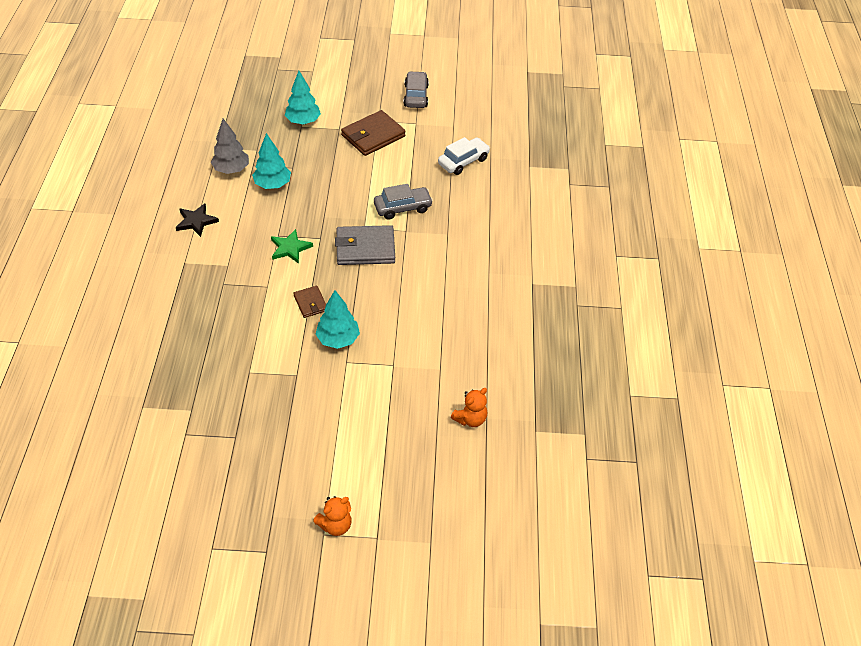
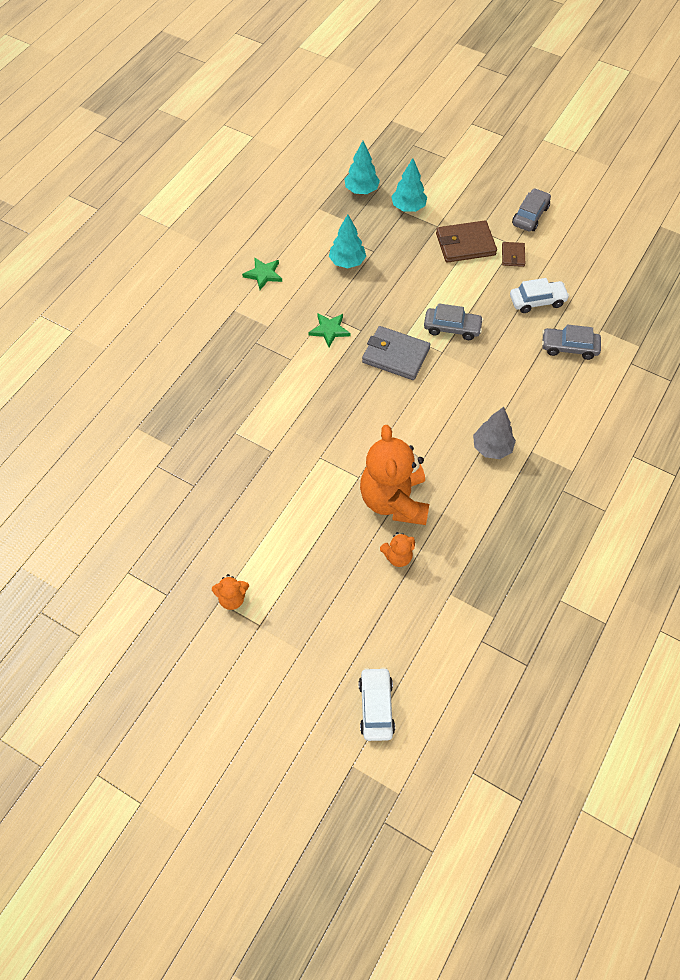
camera: 30 degrees right, 10 degrees up
black star [176,204,219,237] -> green star [242,257,282,290]
grey tree [211,118,249,174] -> grey tree moved to [473,407,516,459]
brown wallet [293,286,326,318] -> brown wallet moved to [502,242,525,267]
turquoise tree [315,290,360,349] -> turquoise tree moved to [344,141,380,194]
none -> white car [359,667,395,741]
none -> orange teddy bear [360,425,429,525]
none -> grey car [542,324,601,360]

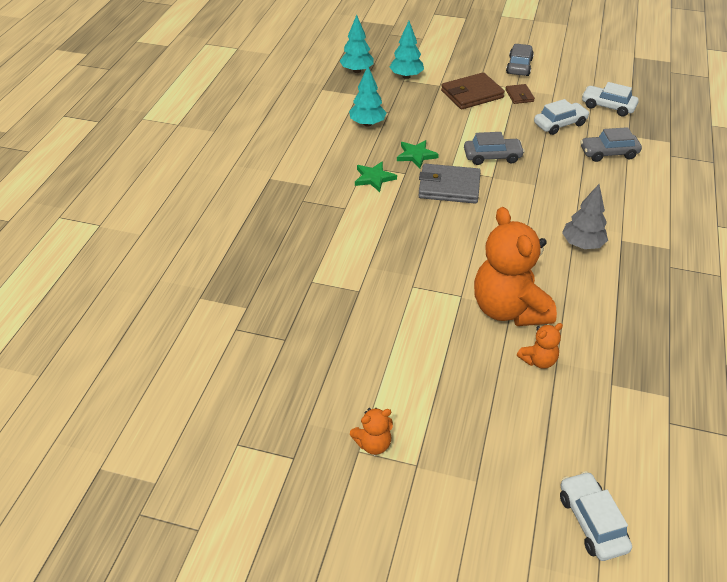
camera: 15 degrees left, 15 degrees down
green star [242,257,282,290] -> green star moved to [397,140,439,168]
none -> white car [582,82,639,117]

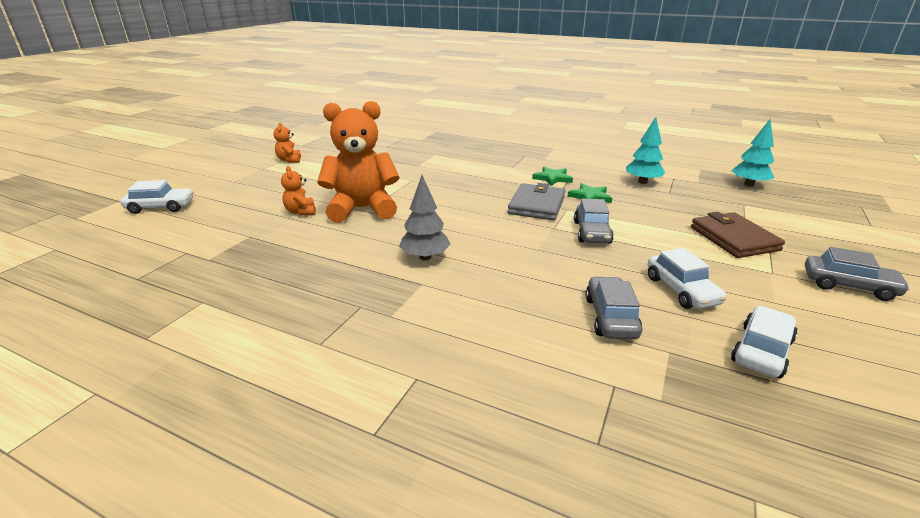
camera: 100 degrees right, 15 degrees down
turquoise tree [389,21,424,79] -> none
brown wallet [505,84,535,104] -> none

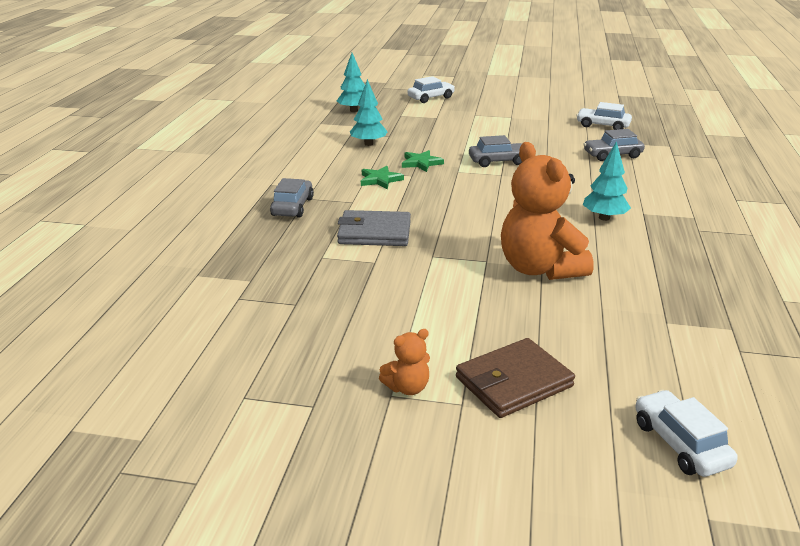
camera: 105 degrees left, 0 degrees up
orange teddy bear [281,166,316,216] -> none
grey tree [399,175,451,260] -> turquoise tree [583,141,631,221]
grey wallet [508,183,565,221] -> grey wallet moved to [337,210,411,246]
white car [647,248,727,309] -> white car moved to [408,76,455,103]
brown wallet [691,212,785,258] -> brown wallet moved to [456,338,575,418]
grey car [805,247,911,301] -> grey car moved to [270,178,314,218]

